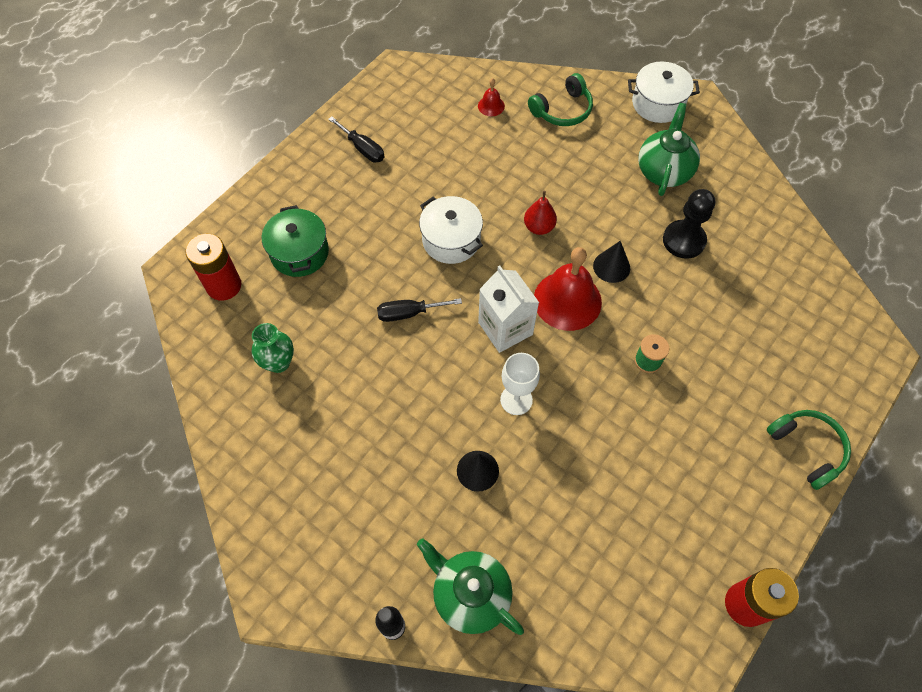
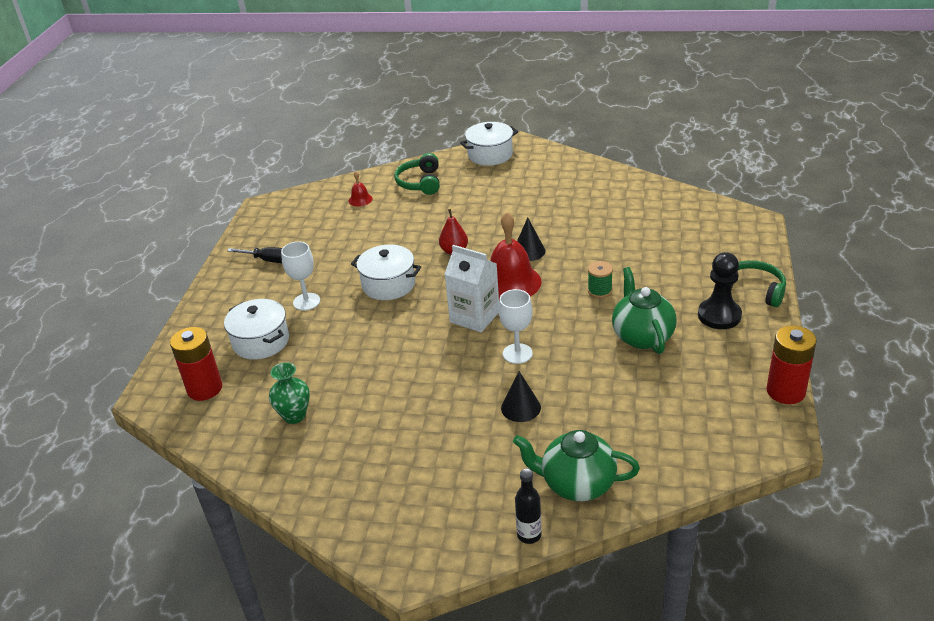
camera: 25 degrees left, 25 degrees down
green pot [262,205,329,277] -> white pot [224,299,289,360]
black screwdriver [377,298,462,322] -> none
green headphones [528,73,593,126] -> green headphones turned 150 degrees clockwise [394,153,440,195]
green teapot [638,103,700,196] -> green teapot moved to [612,267,677,354]
black pawn [663,189,715,259] -> black pawn moved to [698,252,742,329]
none -> white goblet [281,242,320,311]

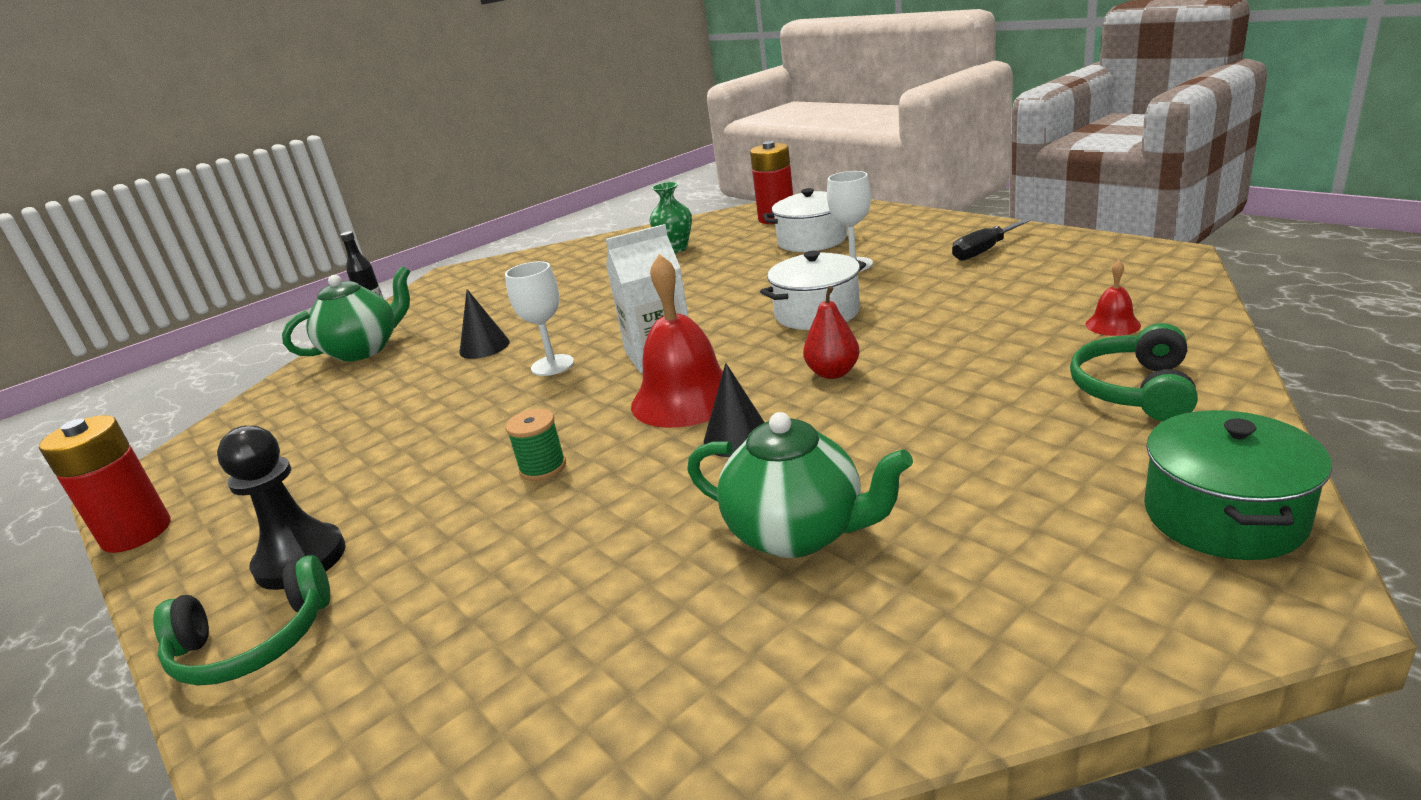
camera: 130 degrees right, 10 degrees down
green headphones [394,153,440,195] -> green headphones turned 105 degrees counterclockwise [1070,323,1198,421]
white pot [460,122,518,166] -> green pot [1144,410,1332,560]
green teapot [612,267,677,354] -> green teapot moved to [687,412,913,558]

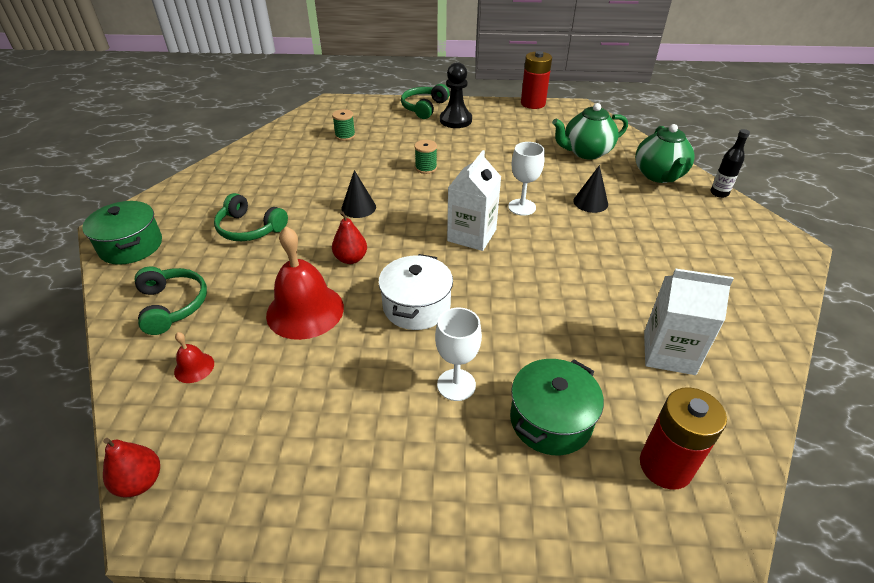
camera: 130 degrees right, 15 degrees up
red bell [631,254,723,428] -> red bell moved to [266,226,344,340]
green vase [649,182,692,253] -> white carton [644,268,734,375]
green teapot [687,412,913,558] -> green teapot moved to [552,103,628,160]
white pot [763,188,847,252] -> green pot [510,359,604,455]
black screwdriver [952,219,1030,261] -> none
none -> red pear [103,438,160,498]
none -> green headphones [214,193,288,241]
none -> green spool [332,109,355,141]

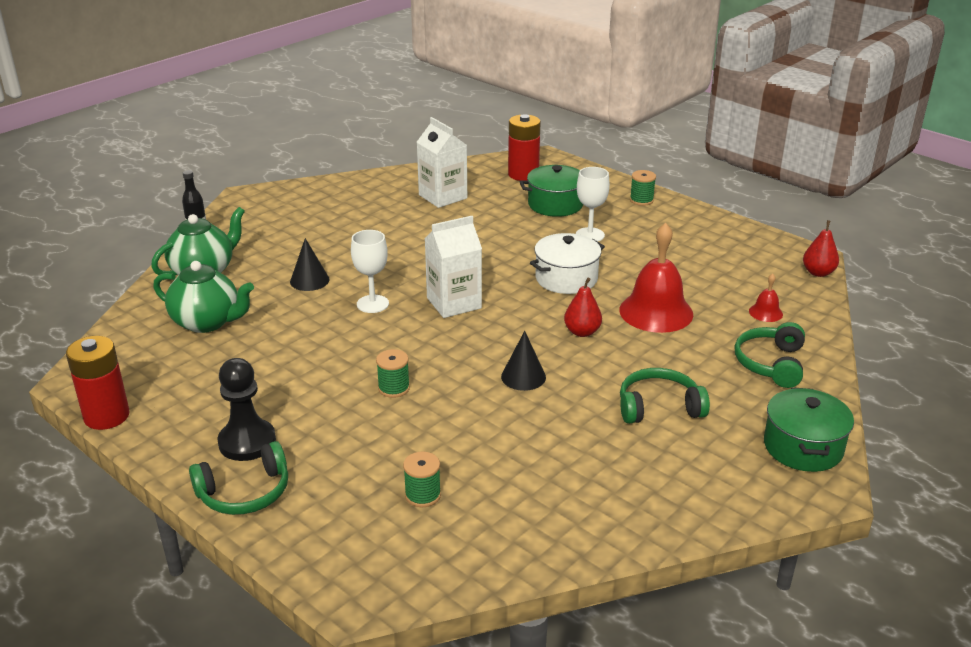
camera: 140 degrees left, 10 degrees down
green headphones [214,193,288,241] -> green headphones turned 75 degrees counterclockwise [620,368,710,424]
none -> green spool [630,170,656,206]

